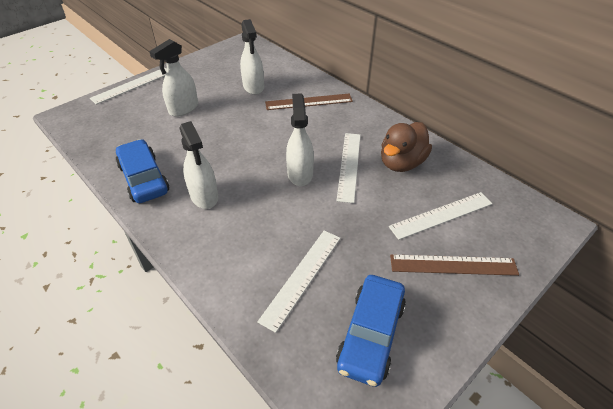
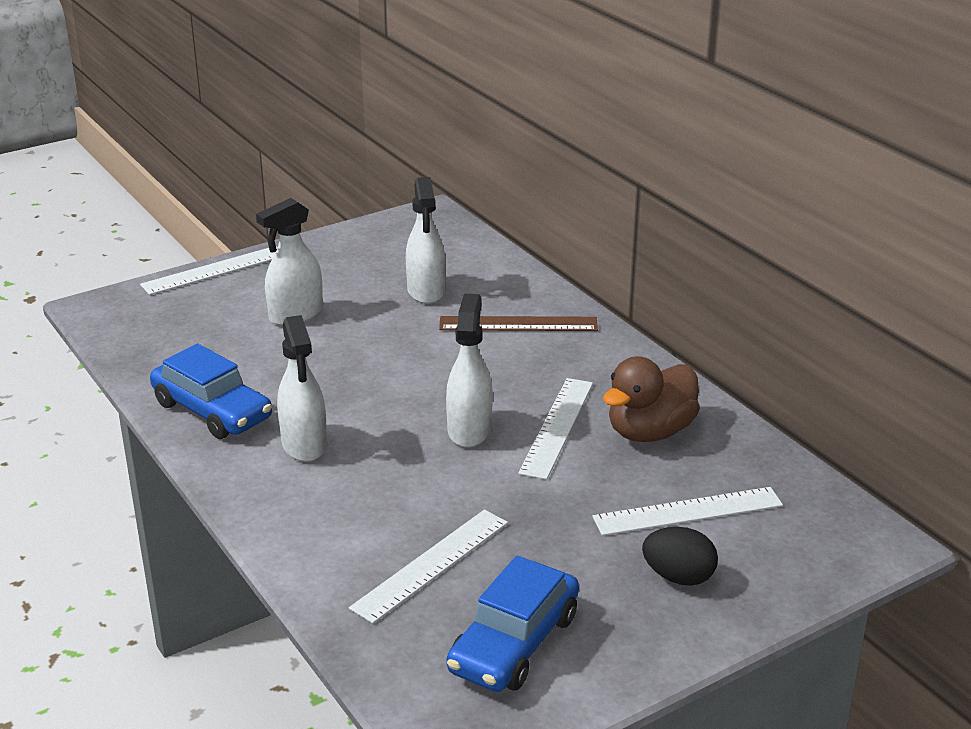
camera: 10 degrees right, 15 degrees down
blue car [116,139,169,203] -> blue car turned 150 degrees clockwise [150,344,272,439]
brown ruler [390,254,519,276] -> black egg [642,527,718,586]

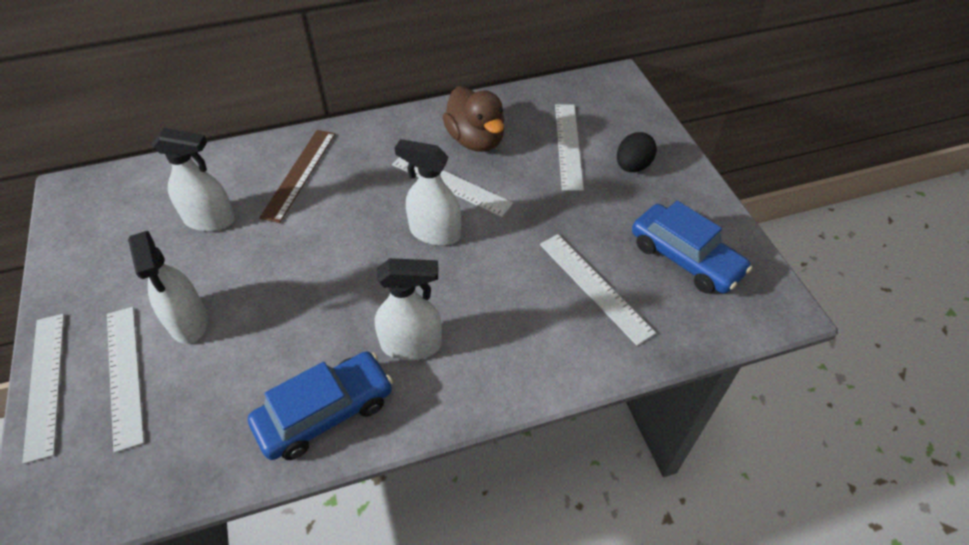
camera: 75 degrees left, 20 degrees up
none -> white ruler [107,307,144,453]

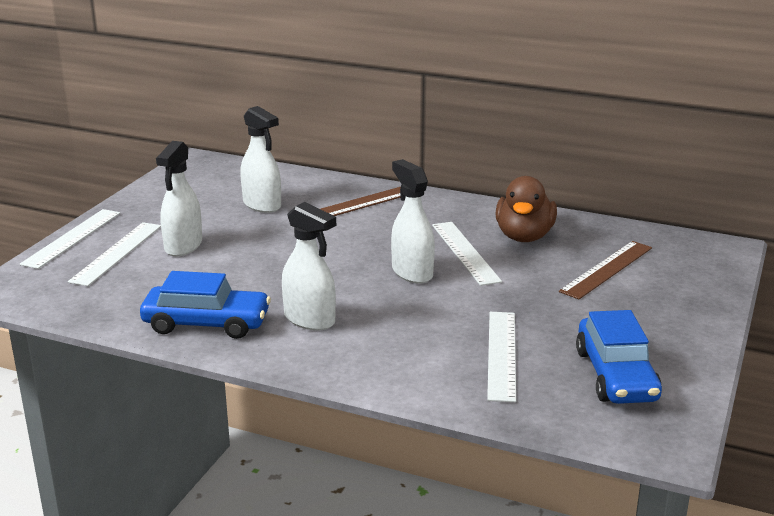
camera: 40 degrees right, 25 degrees down
white ruler [555,104,584,191] -> brown ruler [559,241,652,299]
black egg [617,132,657,172] -> none

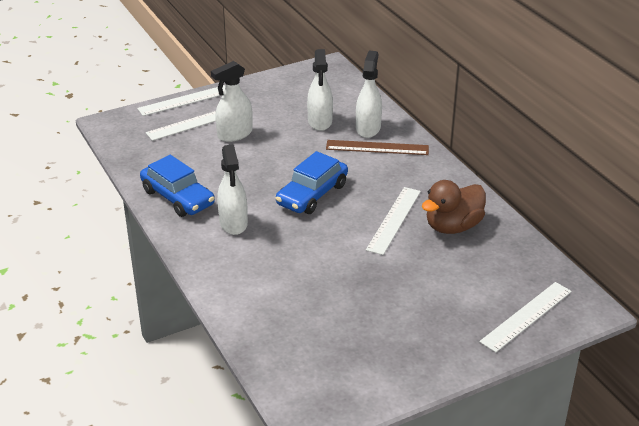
camera: 40 degrees right, 10 degrees up
white spray bottle [391,159,435,284] -> white spray bottle moved to [356,51,382,138]
white ruler [487,312,516,402] -> white ruler moved to [479,282,572,352]
brown ruler [559,241,652,299] -> none
blue car [576,310,662,404] -> blue car moved to [276,151,348,214]

